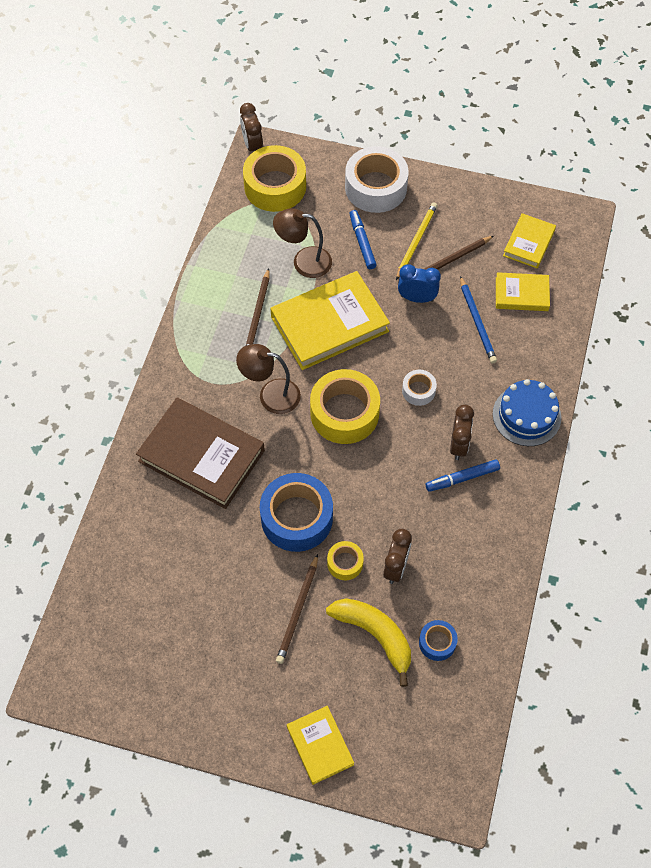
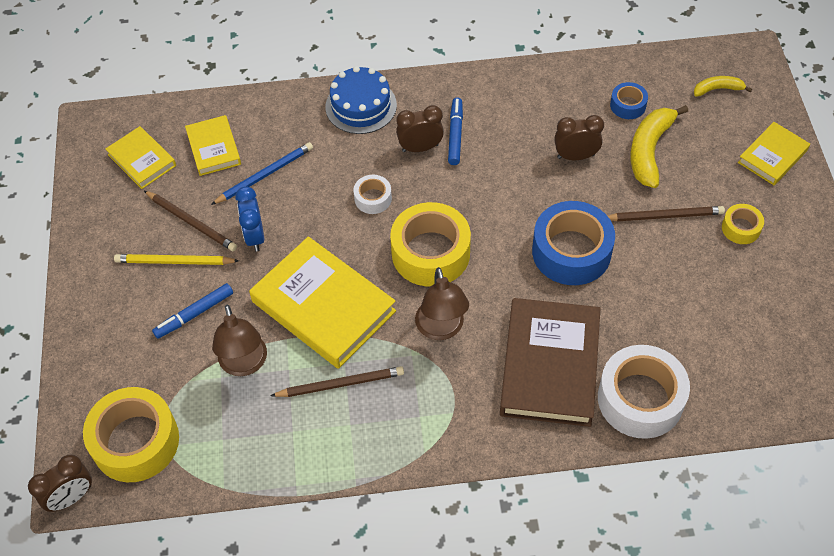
camera: 110 degrees left, 5 degrees down
yellow tape [327,541,364,580] -> yellow tape moved to [722,204,764,244]
white tape [345,146,409,213] -> white tape moved to [598,345,690,439]
blue marker [426,459,500,492] -> blue marker turned 135 degrees counterclockwise [448,97,463,165]
yellow book [503,213,556,268] -> yellow book turned 45 degrees clockwise [106,126,176,189]
none -> yellow banana [694,76,752,97]

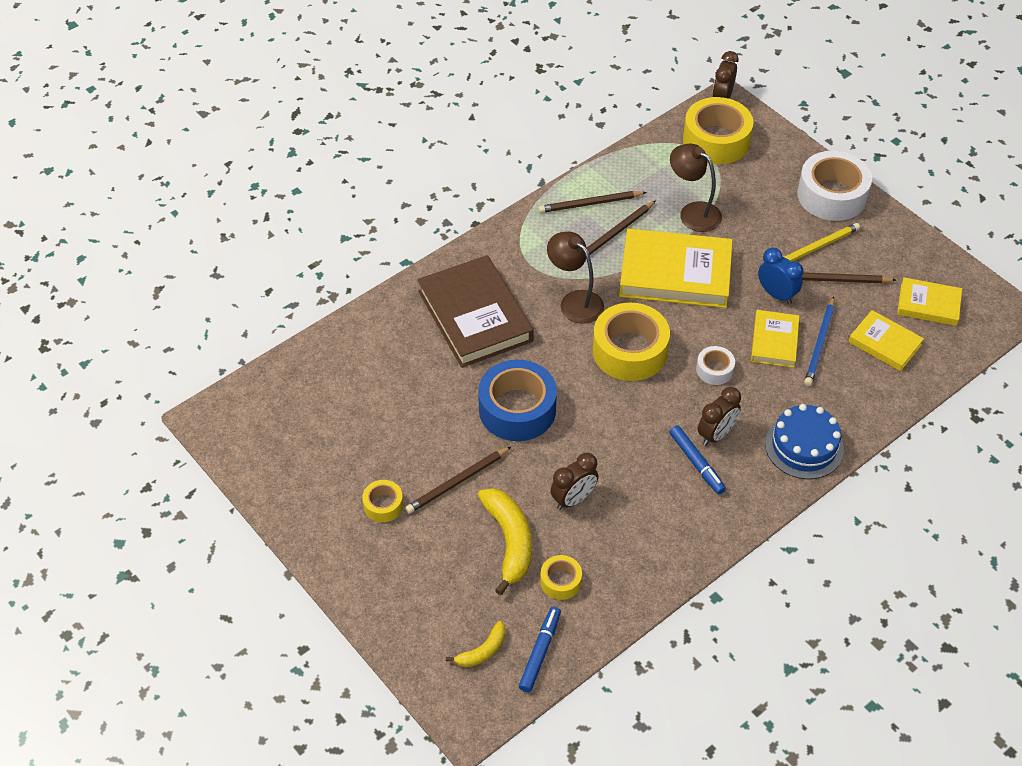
camera: 145 degrees right, 5 degrees down
blue marker [152,283,233,339] -> blue marker moved to [519,607,561,692]
white tape [598,345,690,439] -> white tape moved to [797,151,872,221]
blue tape [610,82,648,119] -> yellow tape [540,555,582,600]
yellow book [738,122,810,185] -> yellow book moved to [751,310,799,368]
none -> brown pencil [539,191,647,213]

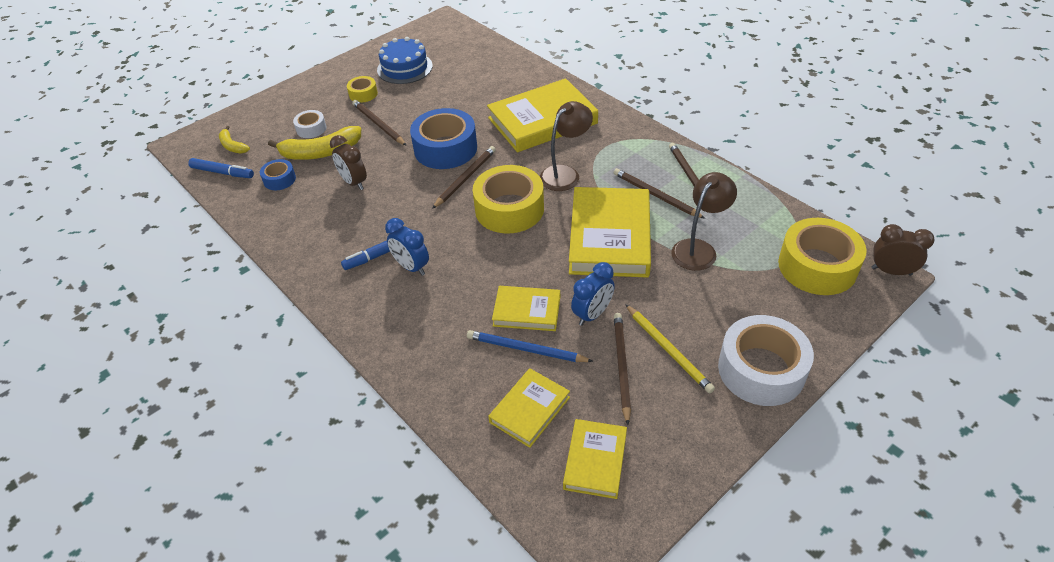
camera: 90 degrees right, 5 degrees down
brown book [417,255,534,368] -> yellow book [487,78,598,152]
yellow tape [540,555,582,600] -> blue tape [260,159,296,190]
white tape [696,346,735,385] -> white tape moved to [293,110,326,138]
brown clock [698,387,741,446] -> blue clock [385,218,429,276]
blue cake [765,404,844,479] -> blue cake moved to [377,37,433,84]
none -> brown pencil [432,146,496,209]

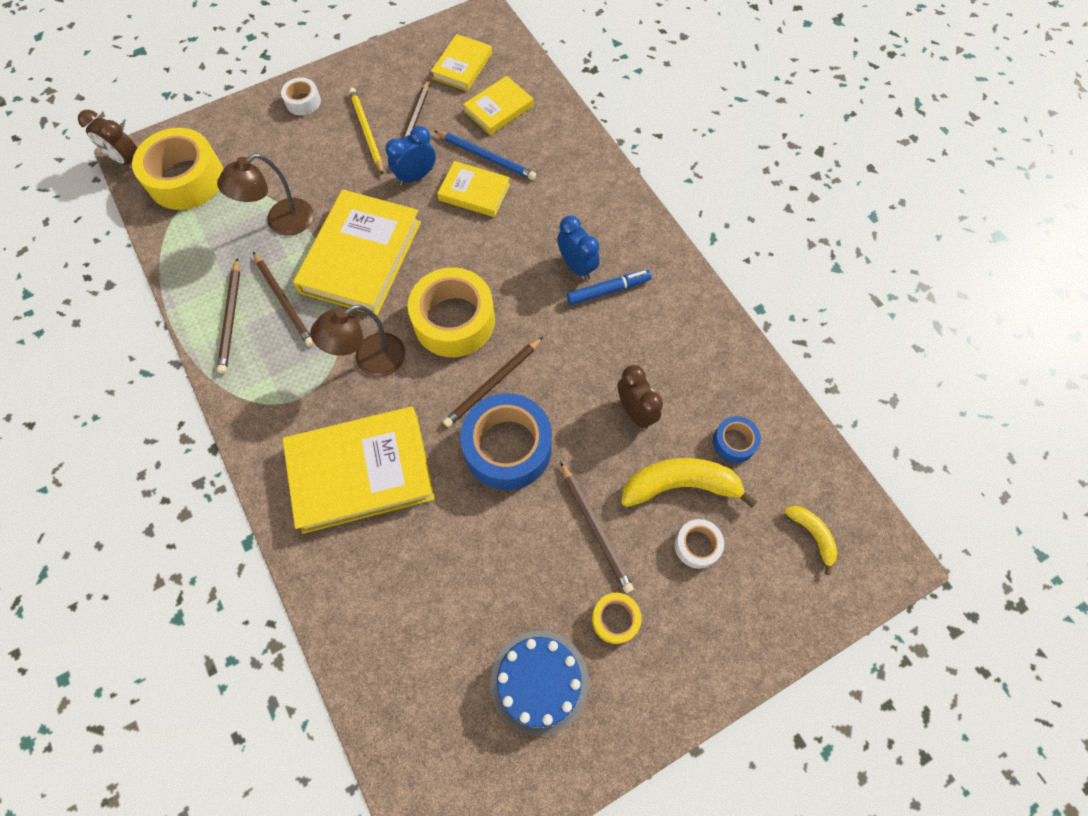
camera: 170 degrees left, 20 degrees up
blue marker [188,158,254,178] -> none
white tape [718,315,814,406] -> white tape [281,77,321,115], size x0.49

